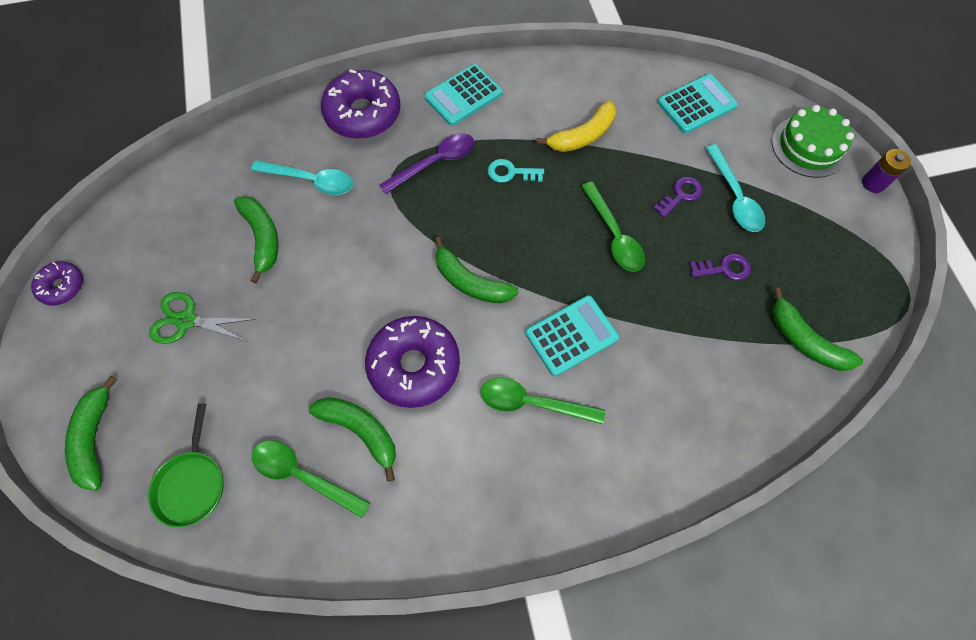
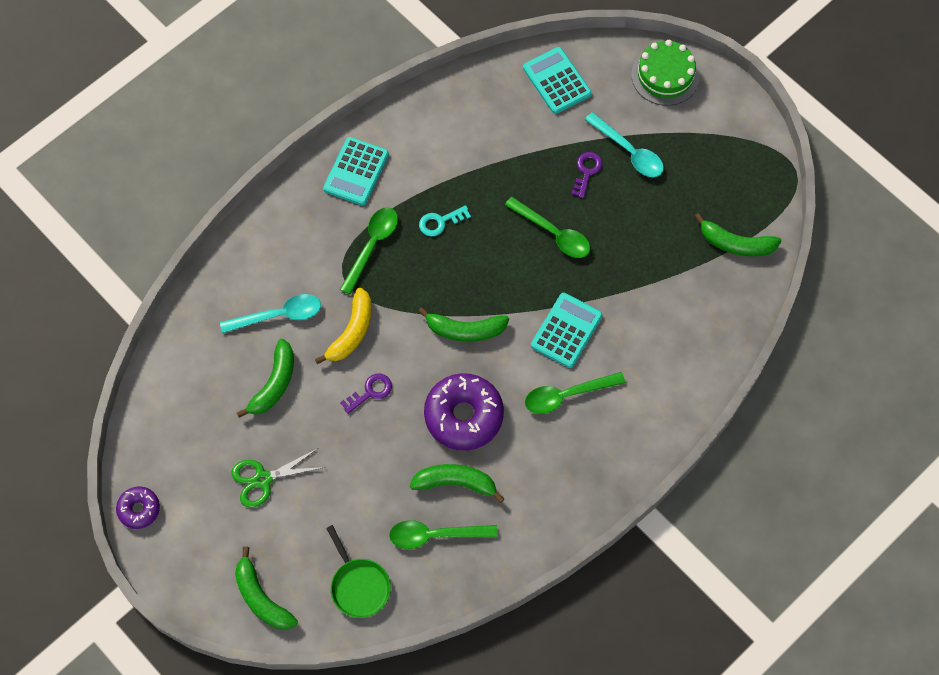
camera: 30 degrees left, 0 degrees up
green banana [234,196,279,284] -> green banana turned 75 degrees clockwise [237,339,294,418]
purple donut [321,69,400,139] -> none
purple spoon [379,133,474,194] -> green spoon [340,207,398,295]
yellow banana [536,100,616,152] -> yellow banana moved to [315,288,372,364]
turquoise calculator [657,74,738,133] -> turquoise calculator turned 60 degrees counterclockwise [523,47,592,114]
purple key [690,253,751,280] -> purple key moved to [340,374,392,414]
purple battery [862,149,911,193] -> none

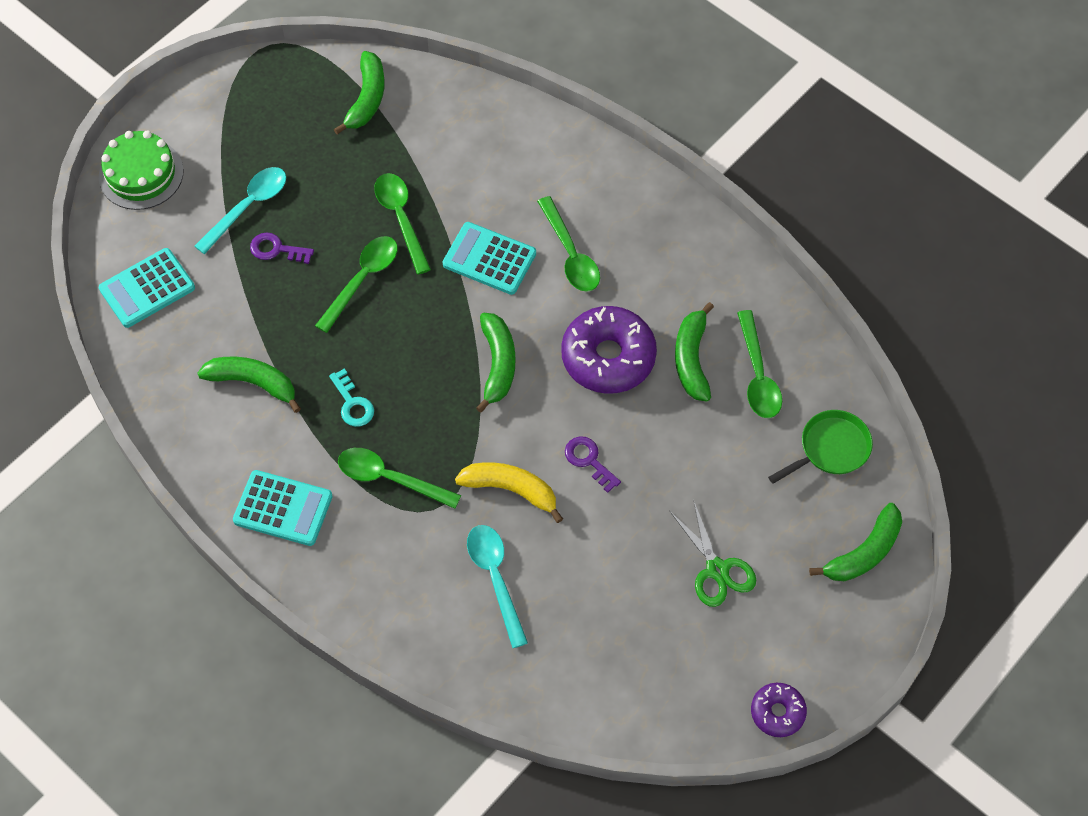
camera: 95 degrees left, 5 degrees down
green banana [237,339,294,418] -> green banana moved to [198,357,301,413]
none -> green spoon [374,173,431,274]

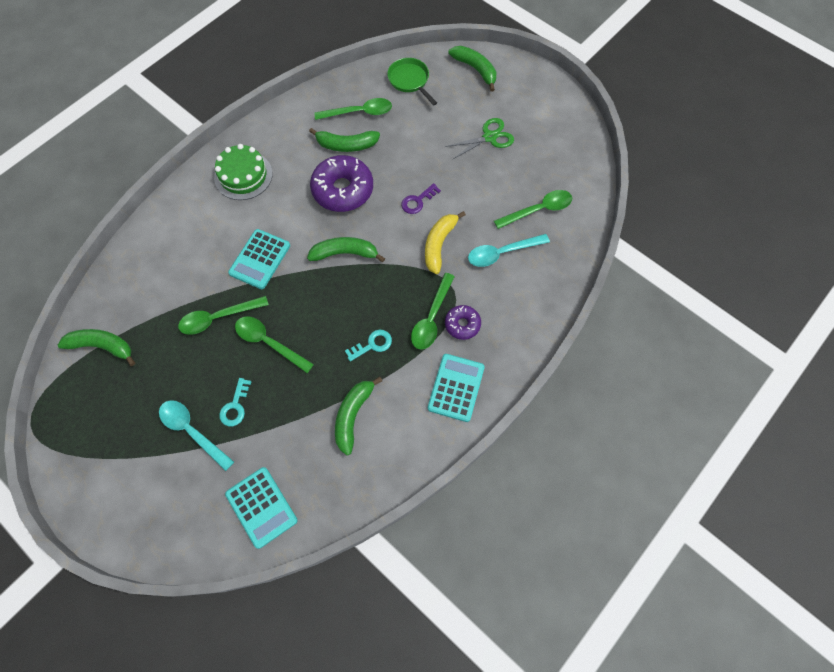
camera: 90 degrees left, 5 degrees up
green cake [99,131,183,210] -> green cake moved to [214,144,273,200]
purple key [250,232,314,264] -> turquoise key [219,378,252,426]
green spoon [537,196,600,292] -> green spoon moved to [494,190,572,229]
purple donut [751,683,807,737] -> purple donut moved to [445,305,481,340]

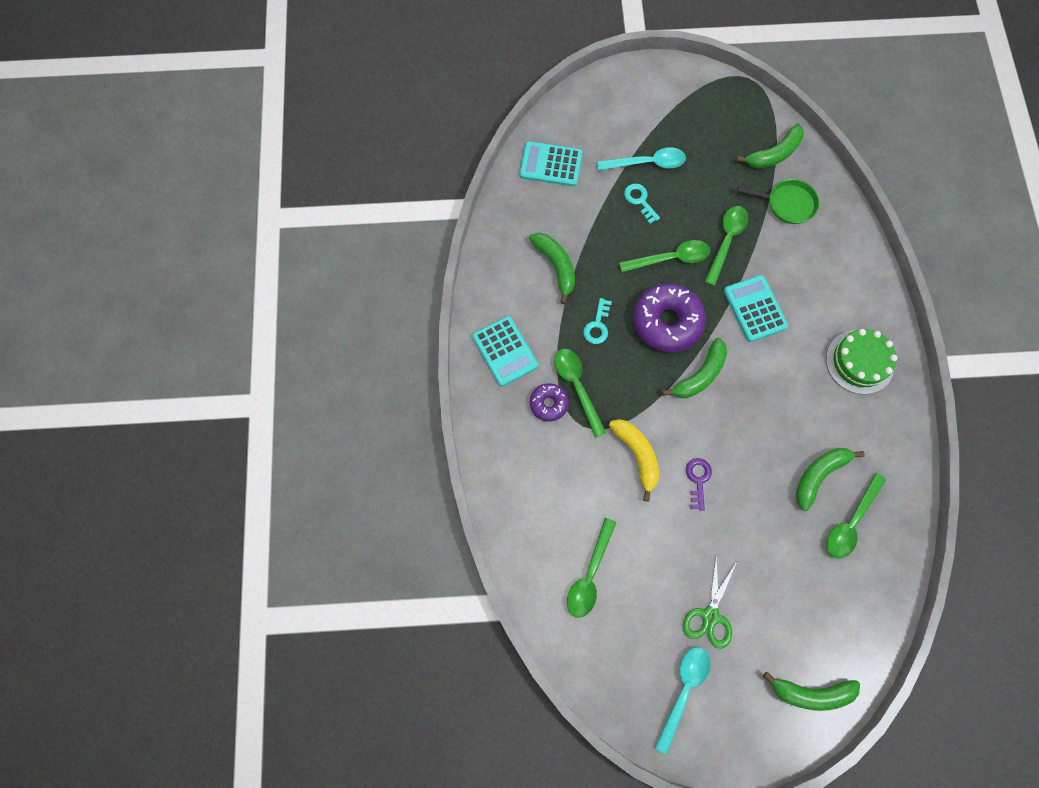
camera: 135 degrees right, 5 degrees up
purple donut [310,155,373,212] -> purple donut moved to [633,283,706,352]
green pan [387,58,437,106] -> green pan moved to [737,179,819,224]
turquoise spoon [468,234,550,267] -> turquoise spoon moved to [655,647,711,754]

